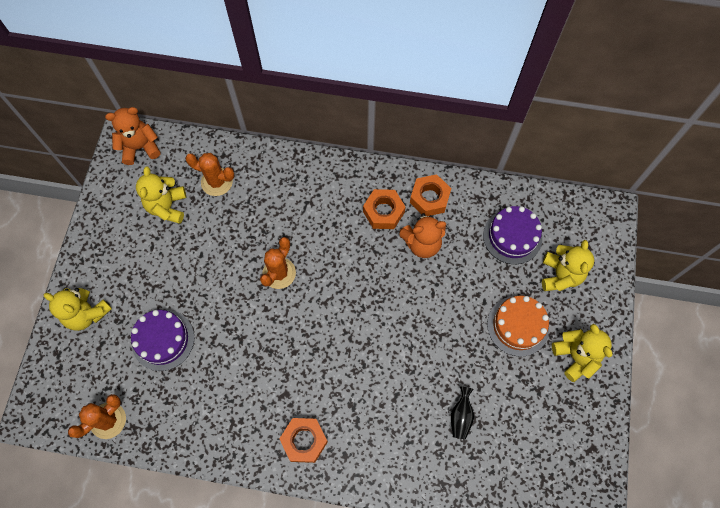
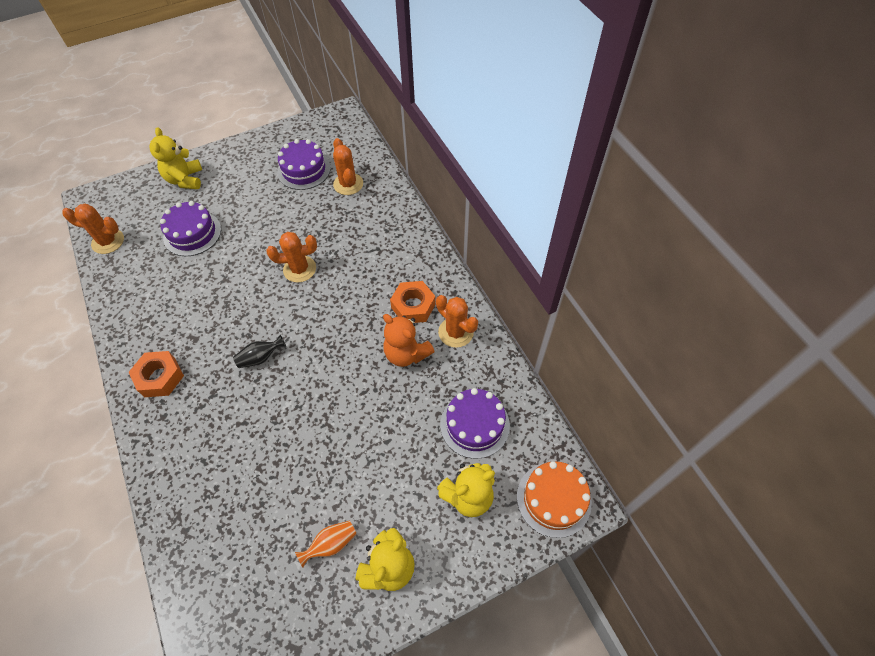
camera: 55 degrees right, 10 degrees down
orange teddy bear [105,107,161,165] -> none
yellow teddy bear [136,166,186,224] -> purple cake [277,139,331,190]
orange nut [410,174,451,216] -> orange cactus [436,295,478,348]
black vase [451,387,474,440] -> black vase moved to [233,335,286,368]
orange cake [487,296,549,357] -> orange cake moved to [517,461,592,538]
none -> orange vase [295,520,356,568]

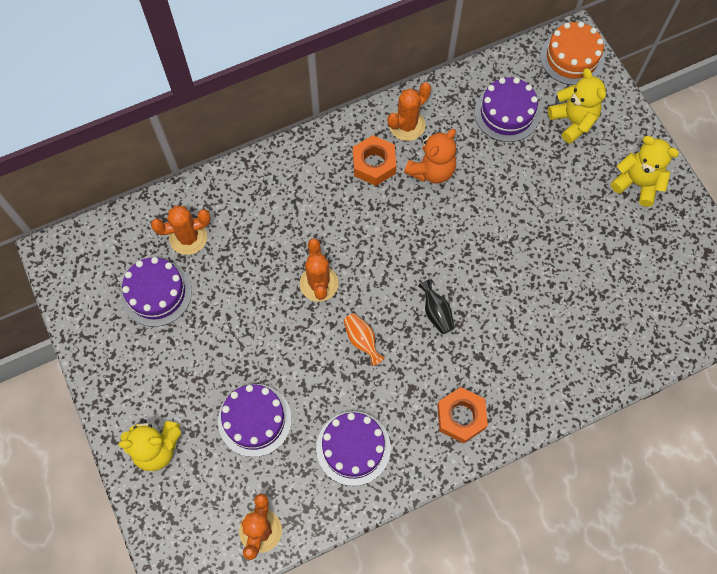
camera: 90 degrees left, 10 degrees up
orange vase [295,520,356,568] -> orange vase moved to [343,313,385,366]
none -> purple cake [316,411,391,486]

